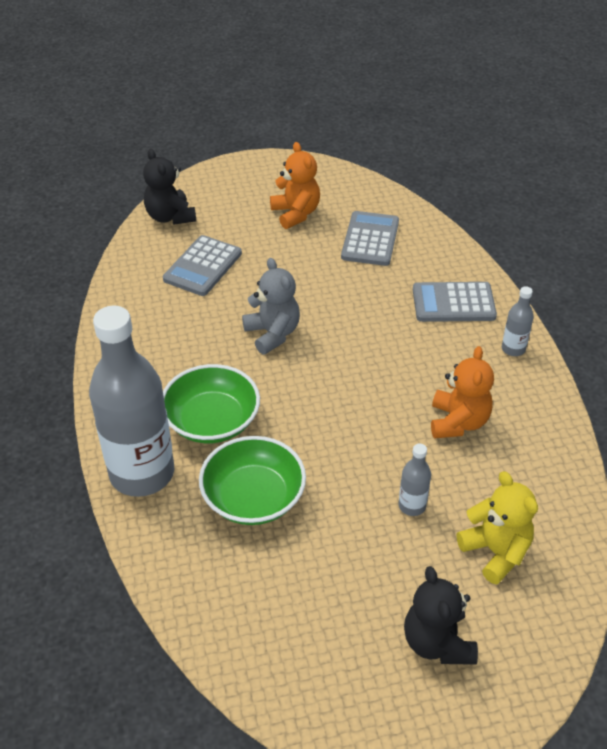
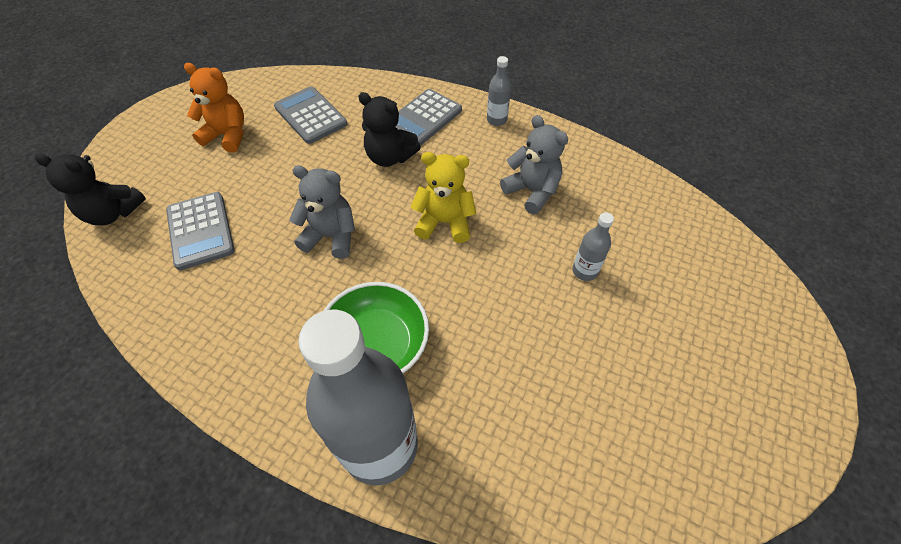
camera: 50 degrees left, 10 degrees up
green bowl [199,436,306,525] -> none
black teddy bear [404,566,478,665] -> black teddy bear moved to [358,92,421,167]
orange teddy bear [431,346,494,439] -> grey teddy bear [500,115,568,214]
yellow teddy bear [457,471,538,584] -> yellow teddy bear moved to [410,152,476,243]

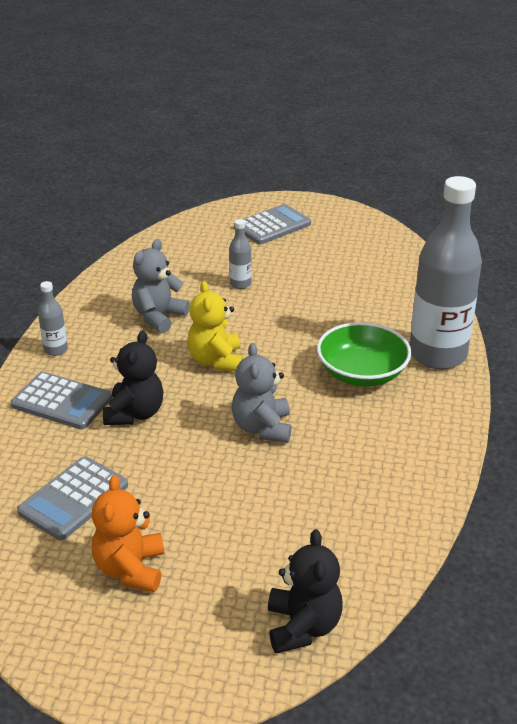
camera: 105 degrees left, 20 degrees down
grey calculator [166,192,234,270] -> grey calculator moved to [234,204,311,244]

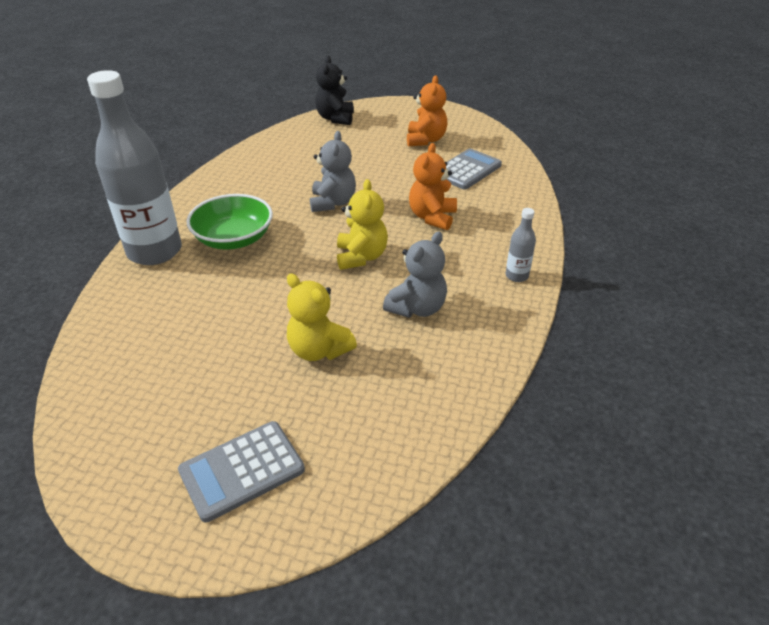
camera: 175 degrees left, 5 degrees up
grey calculator [11,372,112,430] -> none
black teddy bear [103,331,163,425] -> orange teddy bear [409,143,457,230]
grey bottle [229,219,252,289] -> yellow teddy bear [287,273,357,361]

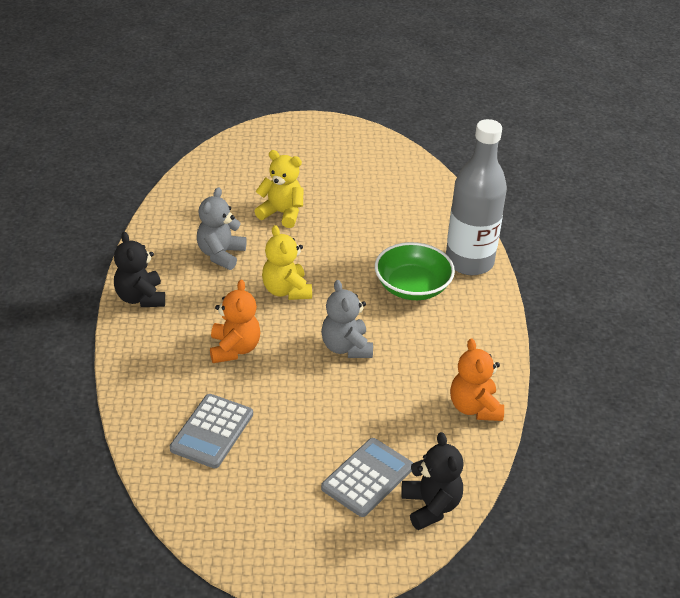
camera: 160 degrees right, 0 degrees up
grey calculator [178,421,305,522] -> grey calculator moved to [321,438,413,517]
orange teddy bear [407,75,447,146] -> orange teddy bear moved to [450,338,504,421]
grey bottle [506,208,536,282] -> black teddy bear [114,232,165,307]

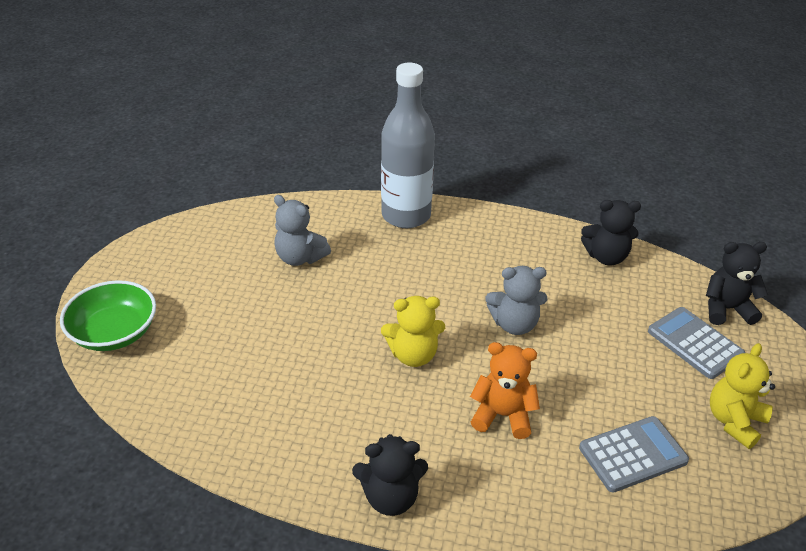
camera: 75 degrees left, 0 degrees up
grey calculator [170,394,253,468] -> grey calculator turned 60 degrees counterclockwise [579,416,689,493]
grey teddy bear [197,187,247,270] -> grey teddy bear moved to [274,195,331,266]
yellow teddy bear [254,150,304,228] -> yellow teddy bear moved to [710,343,775,449]
green bowl [375,242,455,300] -> green bowl moved to [60,280,156,351]
orange teddy bear [450,338,504,421] -> black teddy bear [581,200,641,265]

